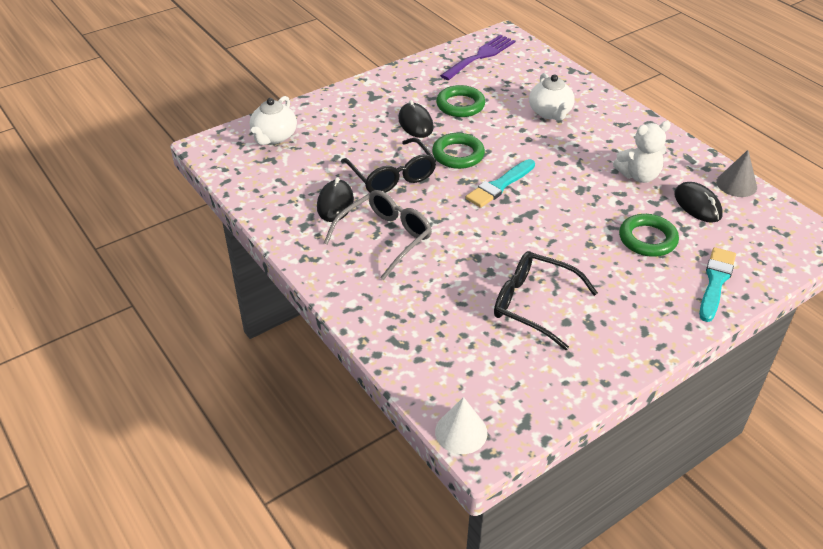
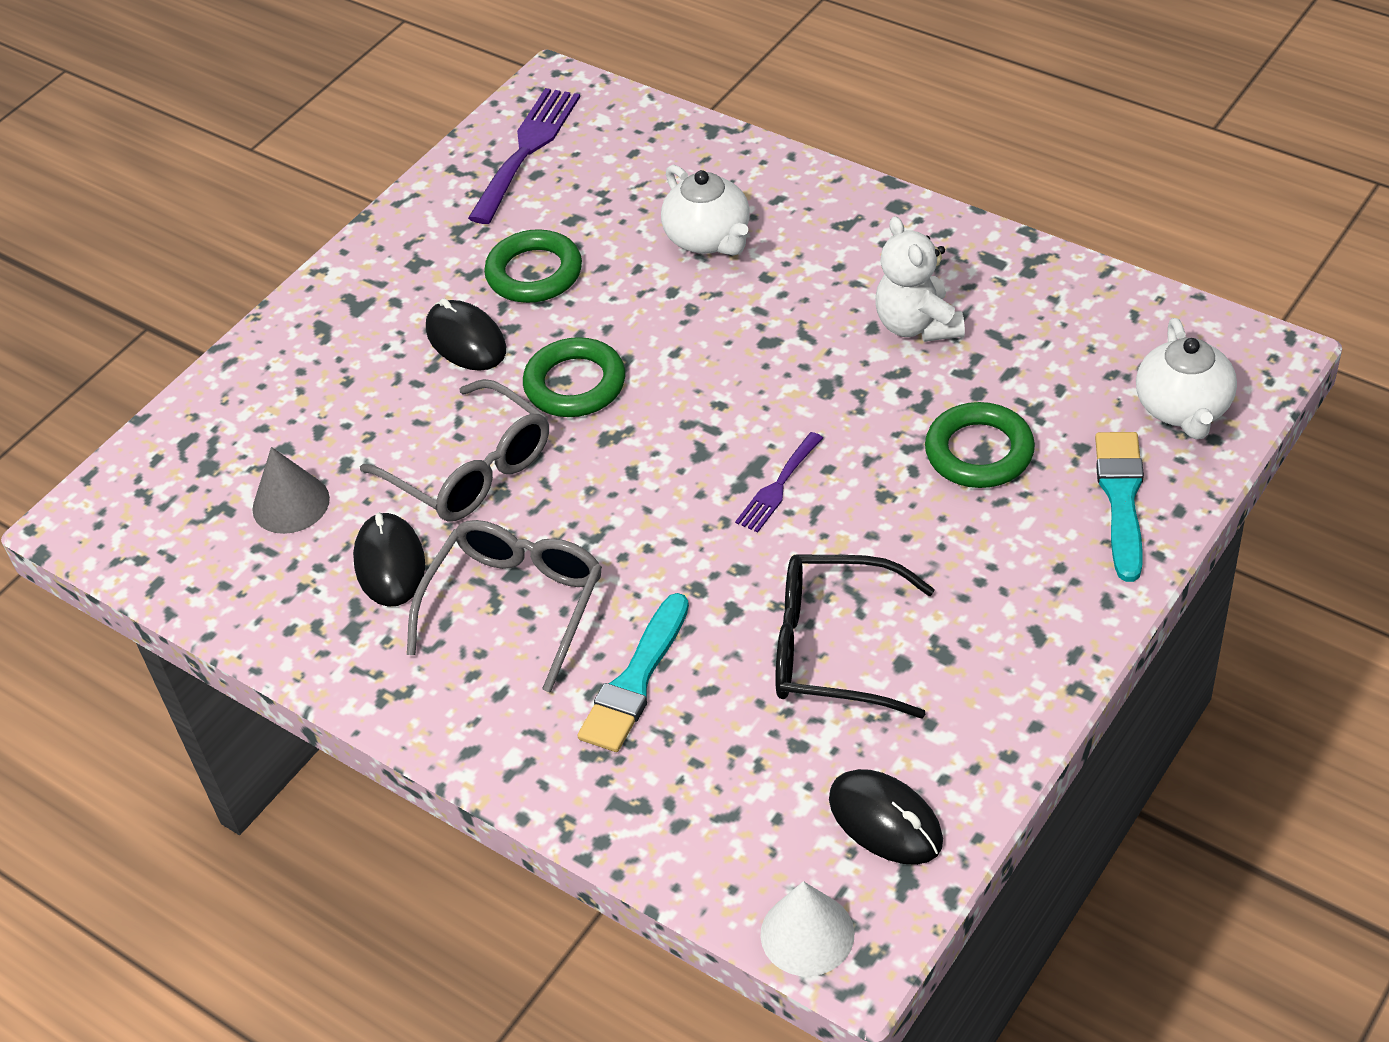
camera: 15 degrees left, 5 degrees up
white teapot [250,96,297,145] -> white teapot moved to [1136,318,1237,439]
black glasses [341,138,437,193] -> grey glasses [360,379,549,522]
turquoise brush [466,159,535,208] -> turquoise brush moved to [577,593,689,752]
white teddy bear [613,121,671,183] -> white teddy bear turned 105 degrees clockwise [875,216,965,342]
black mouse [674,182,723,223] -> black mouse moved to [829,769,943,865]
grey cone [716,150,757,197] -> grey cone moved to [252,447,330,534]
none -> purple fork [735,432,823,533]

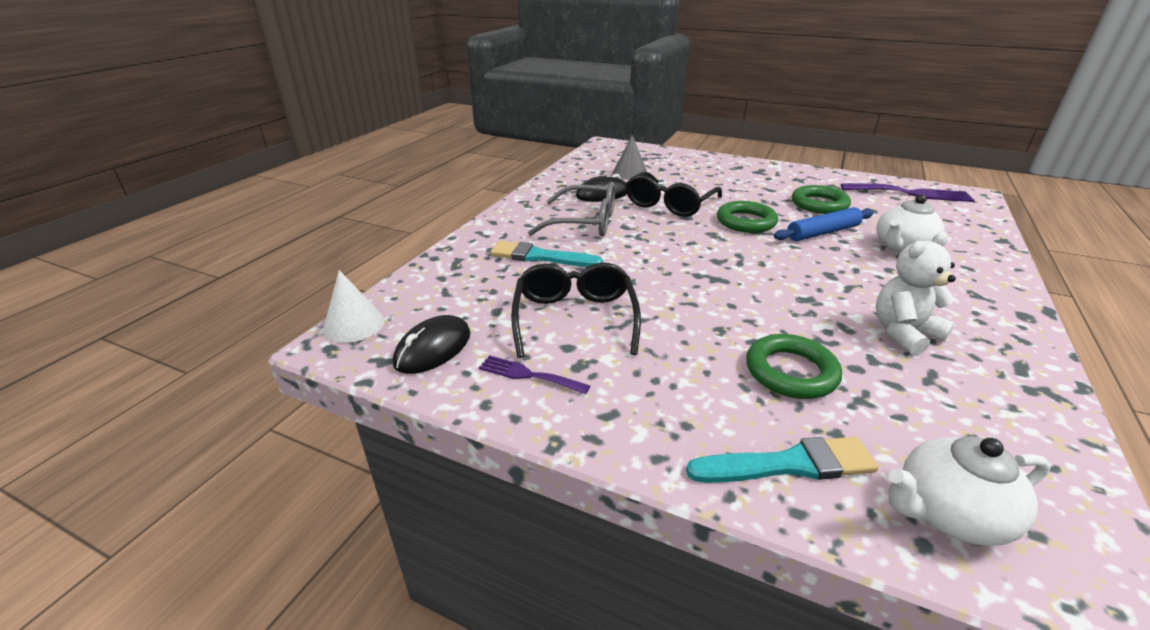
camera: 75 degrees right, 15 degrees down
grey glasses [360,379,549,522] -> black glasses [626,171,722,217]
black mouse [426,298,506,371] -> none
purple fork [735,432,823,533] -> purple fork moved to [479,355,590,394]
none -> blue rolling pin [774,207,874,241]

